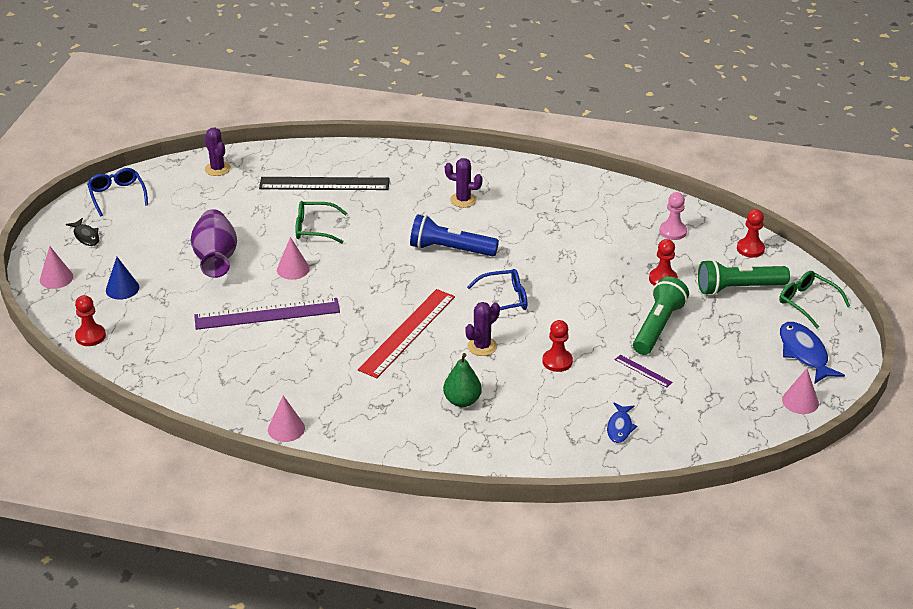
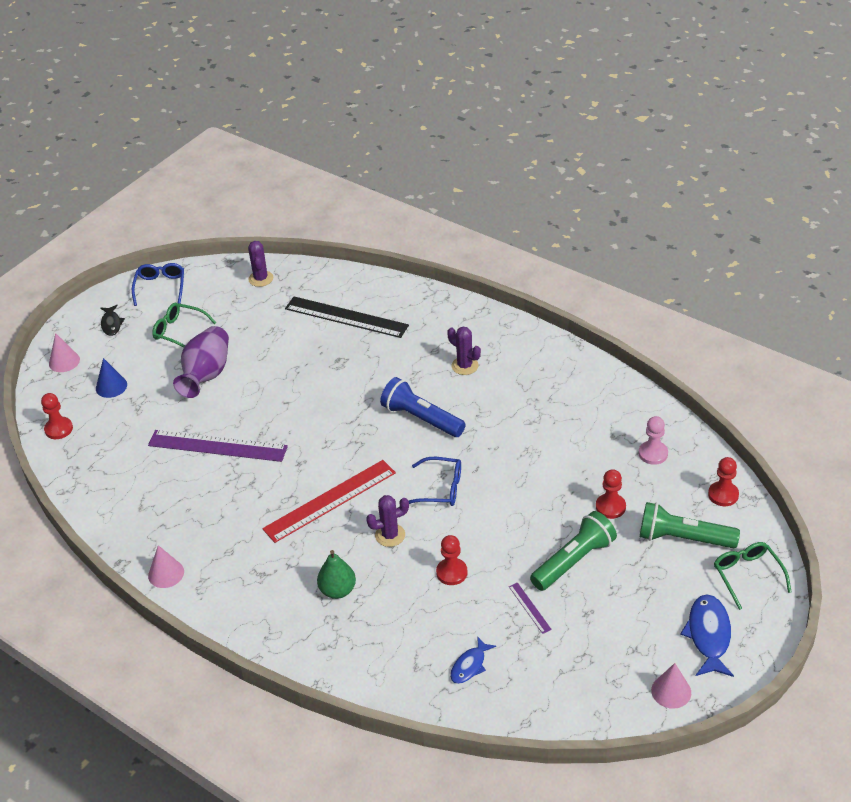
camera: 25 degrees right, 5 degrees up
pink cone [277,237,310,280] -> none
green glasses [296,201,347,243] -> green glasses moved to [152,303,216,348]

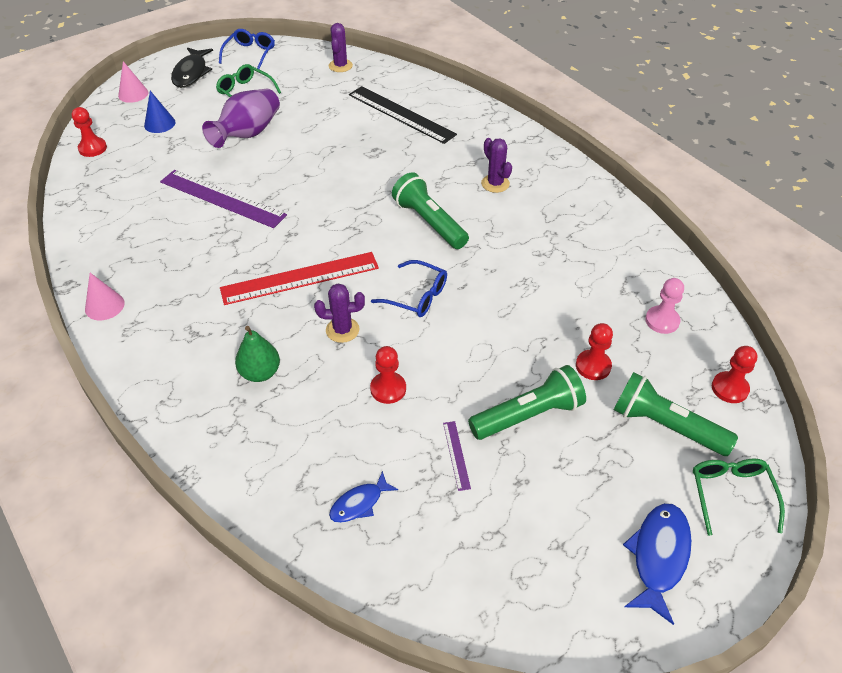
camera: 15 degrees right, 5 degrees up
black fish [100,305,125,336] -> black fish [171,47,213,88], size x1.64
blue flashlight [380,377,466,437] -> green flashlight [392,172,469,249]
pink cone [651,663,691,709] -> none

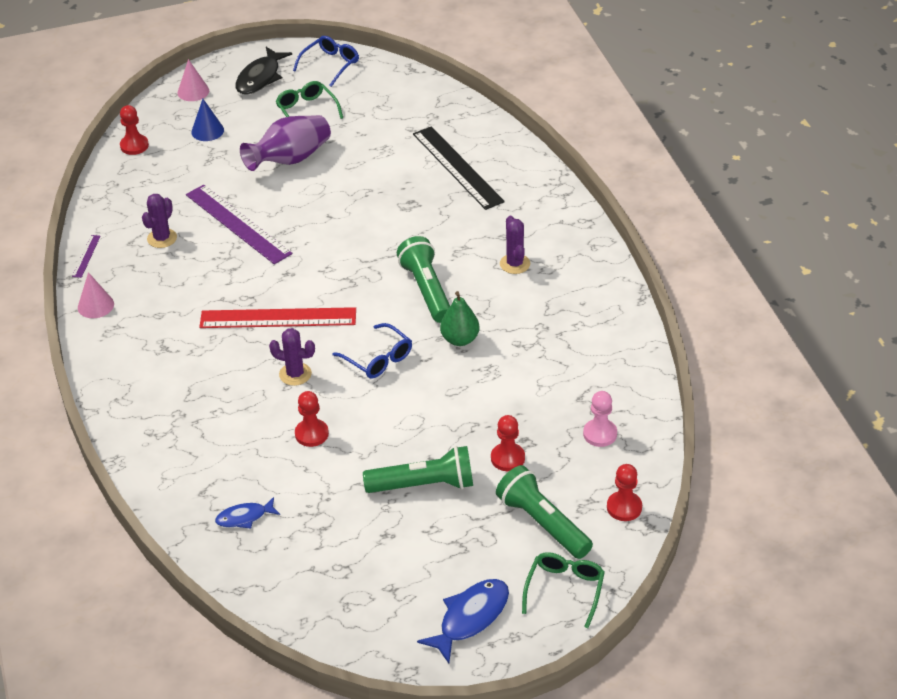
camera: 20 degrees right, 5 degrees down
green pear [235,326,280,382] -> green pear moved to [440,291,480,346]
purple cactus [329,23,353,72] -> purple cactus moved to [142,194,177,248]
purple ruler [443,421,471,491] -> purple ruler moved to [72,235,101,278]

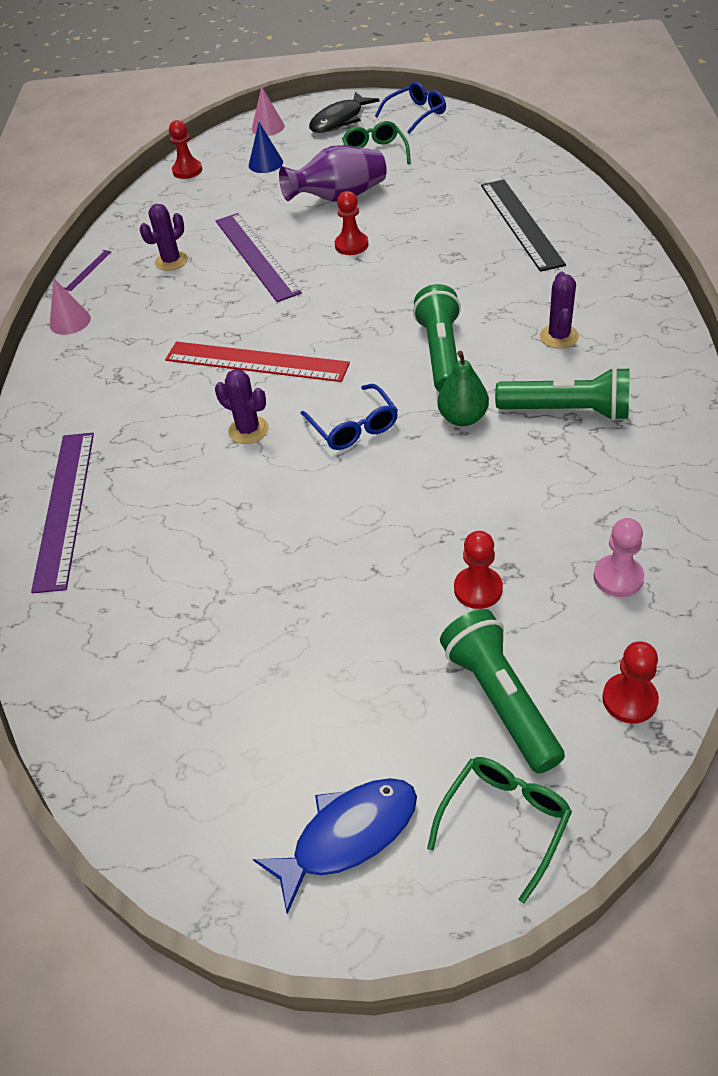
camera: 20 degrees right, 5 degrees up
blue fish [215,497,280,529] -> none
red pawn [295,391,329,447] -> red pawn moved to [335,191,369,255]
green flashlight [363,446,473,493] -> green flashlight moved to [495,367,629,421]
none -> purple ruler [31,432,94,593]

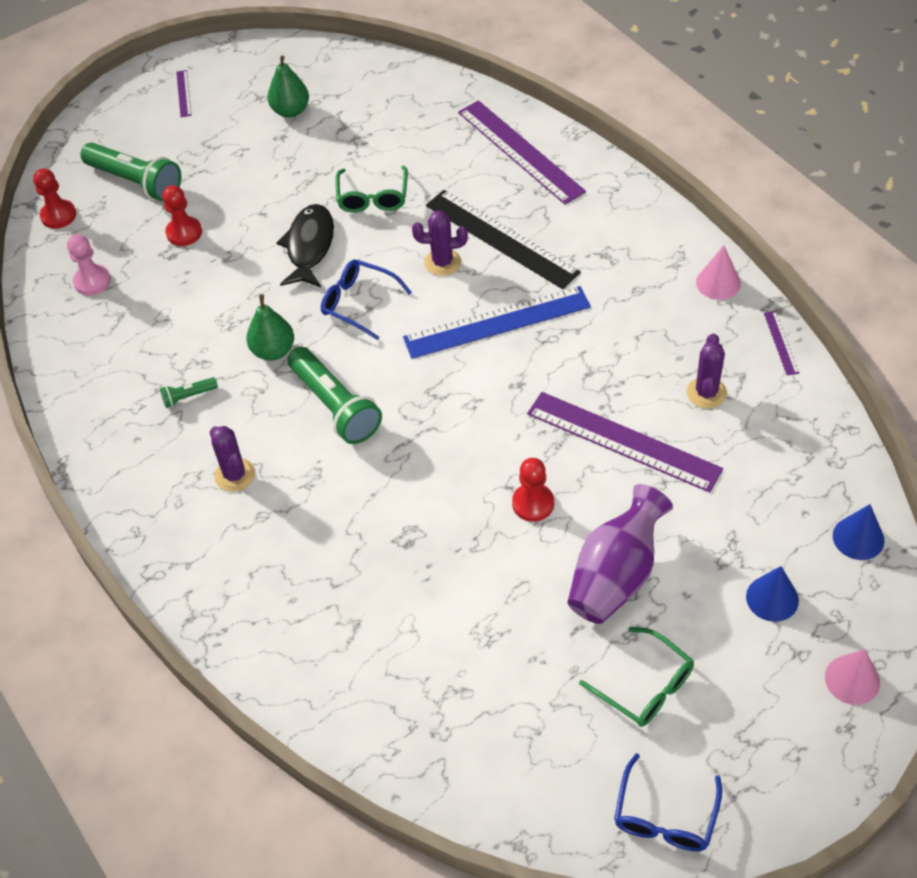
camera: 145 degrees right, 5 degrees up
red ruler [165,342,350,382] -> blue ruler [403,286,591,359]
red pawn [169,120,202,179] -> blue cone [833,504,884,560]
blue fish [253,778,417,914] -> purple ruler [176,70,192,117]
black fish [309,92,380,133] -> black fish moved to [277,204,334,287]
green glasses [427,757,572,903] -> green glasses moved to [335,166,408,213]
black ruler [481,180,566,272] -> black ruler moved to [426,190,581,289]
green flashlight [495,367,629,421] -> green flashlight [160,377,218,408], size x0.45
none -> green pear [267,55,309,117]

